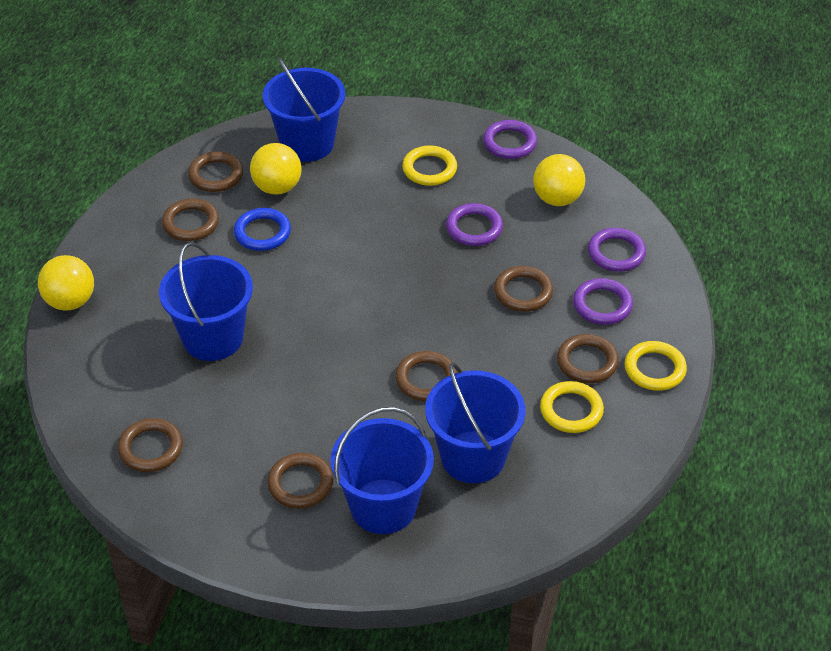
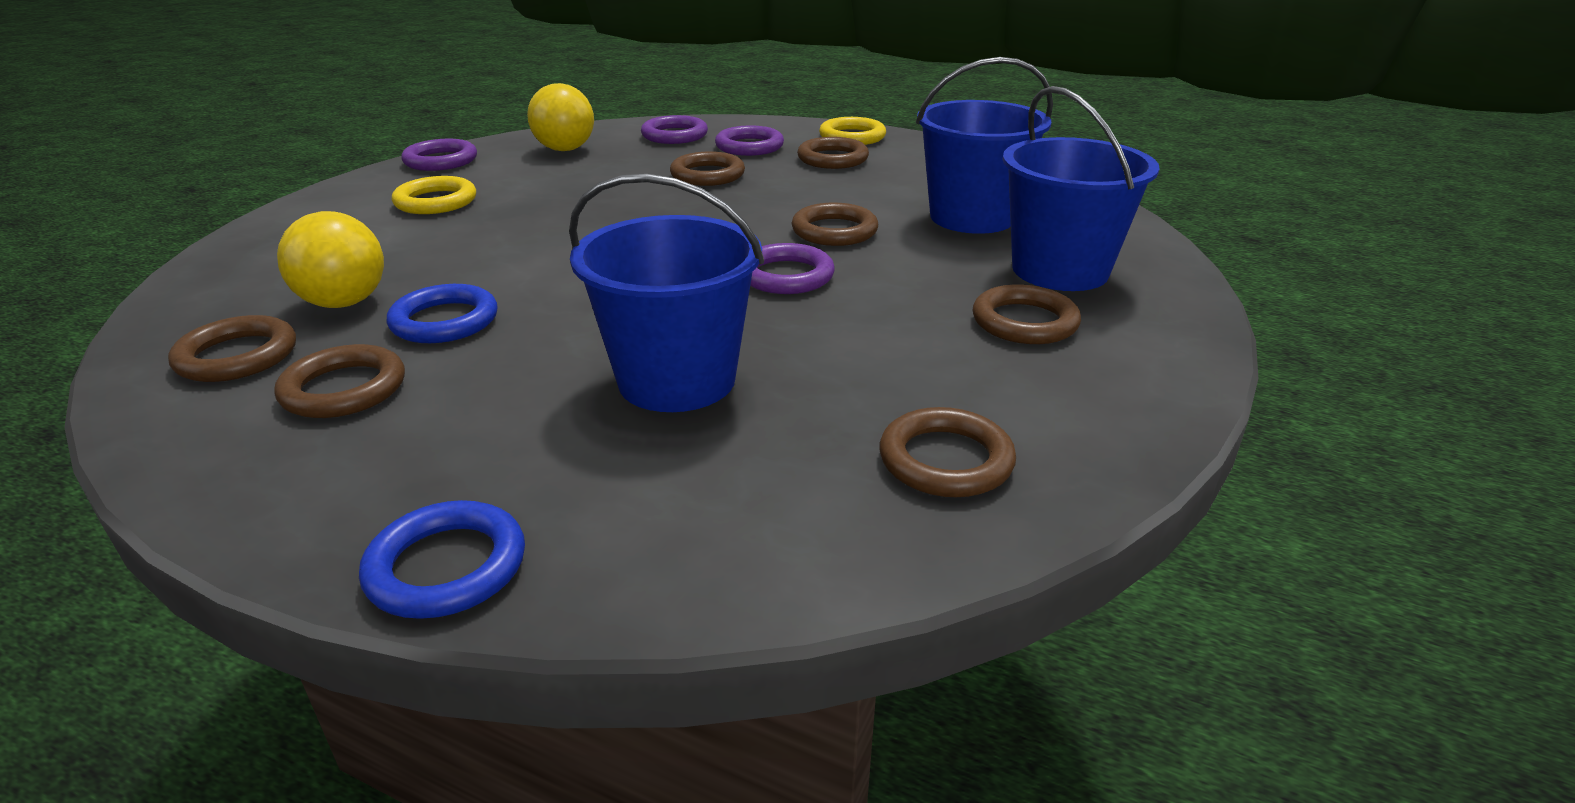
camera: 80 degrees left, 15 degrees down
yellow ball [38,255,94,311] -> blue ring [359,500,525,619]
blue bucket [263,58,345,162] -> none
purple ring [446,203,503,246] -> purple ring moved to [750,243,835,294]
yellow ring [540,381,604,433] -> none

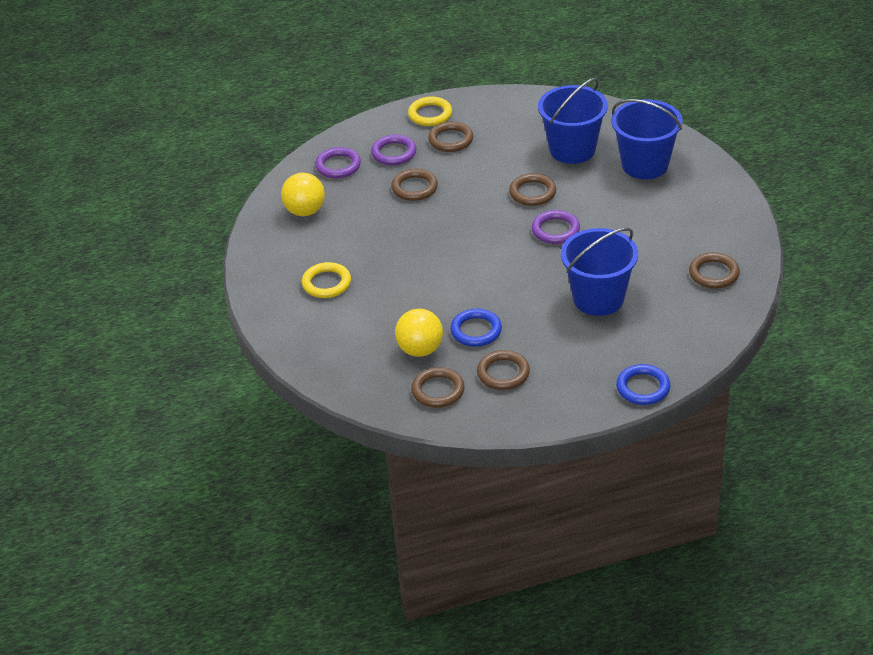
camera: 40 degrees left, 10 degrees up
purple ring [401,139,477,171] -> none
brown ring [973,284,1081,344] -> none

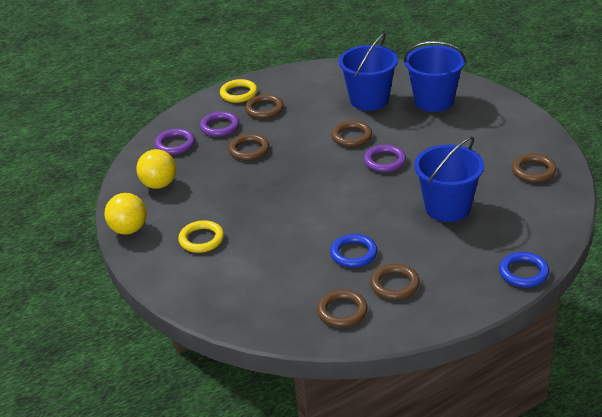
camera: 15 degrees left, 5 degrees down
yellow ball [395,309,443,357] -> yellow ball moved to [104,193,147,234]

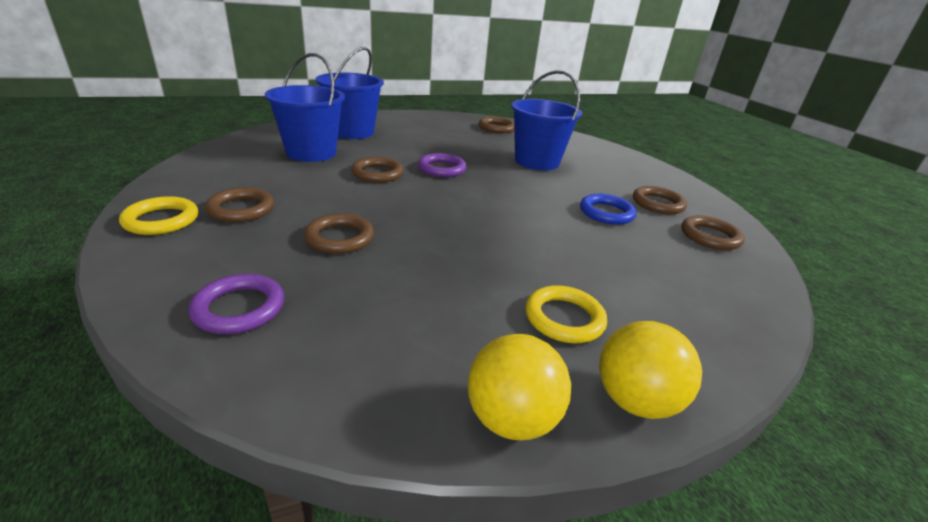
camera: 85 degrees left, 5 degrees down
yellow ball [136,149,176,189] -> yellow ball moved to [599,321,702,419]
purple ring [200,111,239,137] -> none
blue ring [499,252,549,288] -> none

